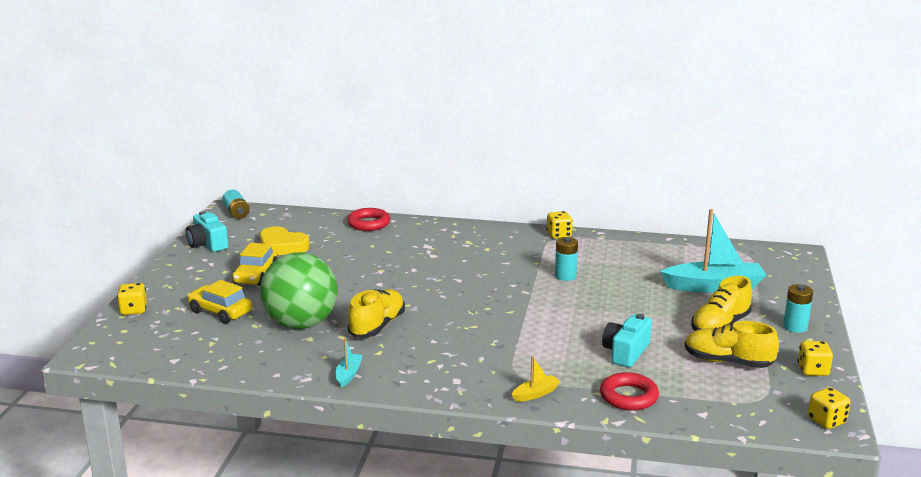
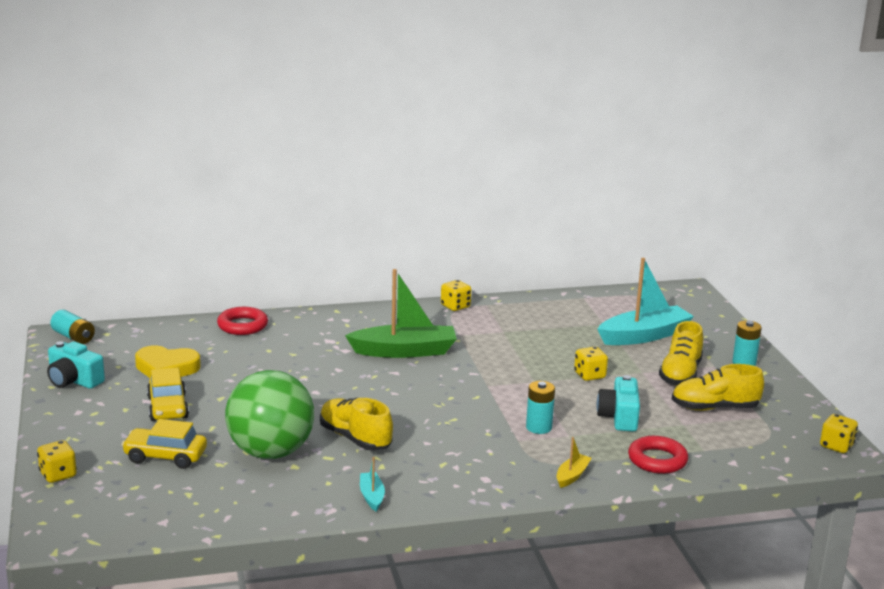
camera: 25 degrees left, 0 degrees up
yellow shoe [348,289,405,337] -> yellow shoe turned 45 degrees counterclockwise [320,398,393,451]
turquoise battery [555,237,578,281] -> turquoise battery moved to [526,381,555,434]
yellow dice [798,341,833,376] -> yellow dice moved to [574,347,608,381]
none -> green boat [345,269,457,358]

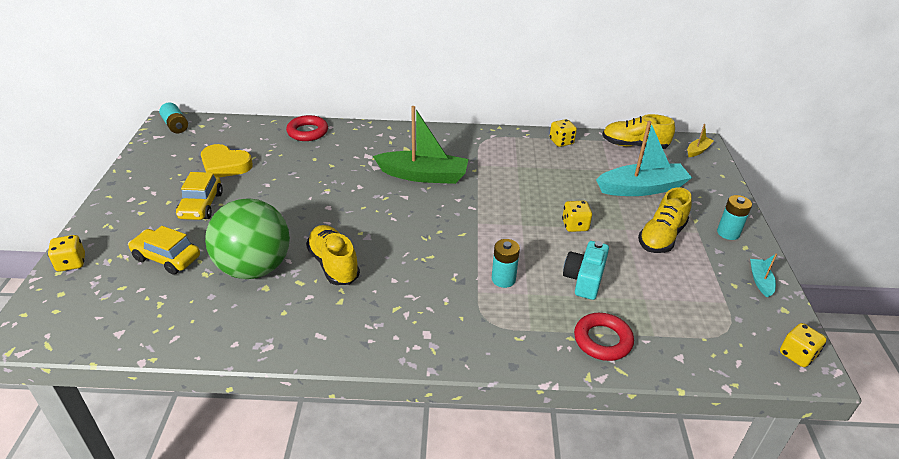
camera: 15 degrees right, 15 degrees up
turquoise camera [47,341,105,389] -> none
turquoise boat [360,457,385,511] -> turquoise boat moved to [750,254,777,298]
yellow dice [441,280,471,311] -> yellow dice moved to [550,119,577,147]
yellow boat [557,437,592,488] -> yellow boat moved to [687,124,714,157]
yellow shoe [672,364,764,411] -> yellow shoe moved to [602,114,675,149]

